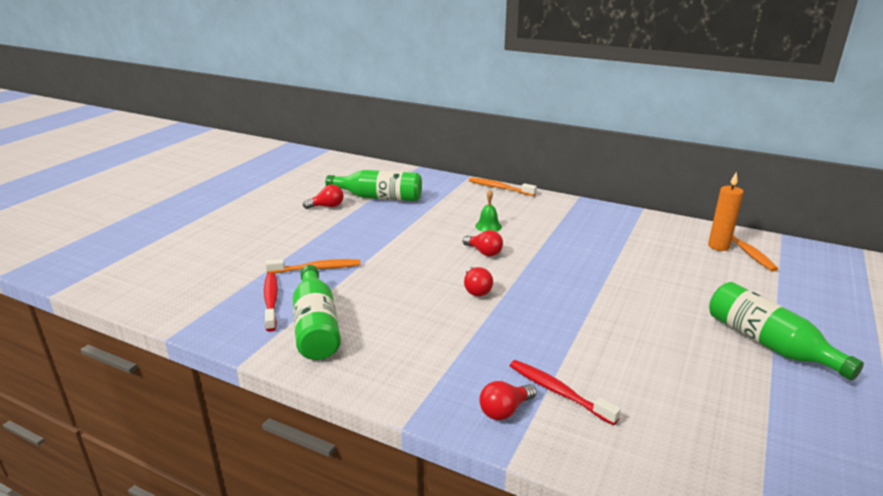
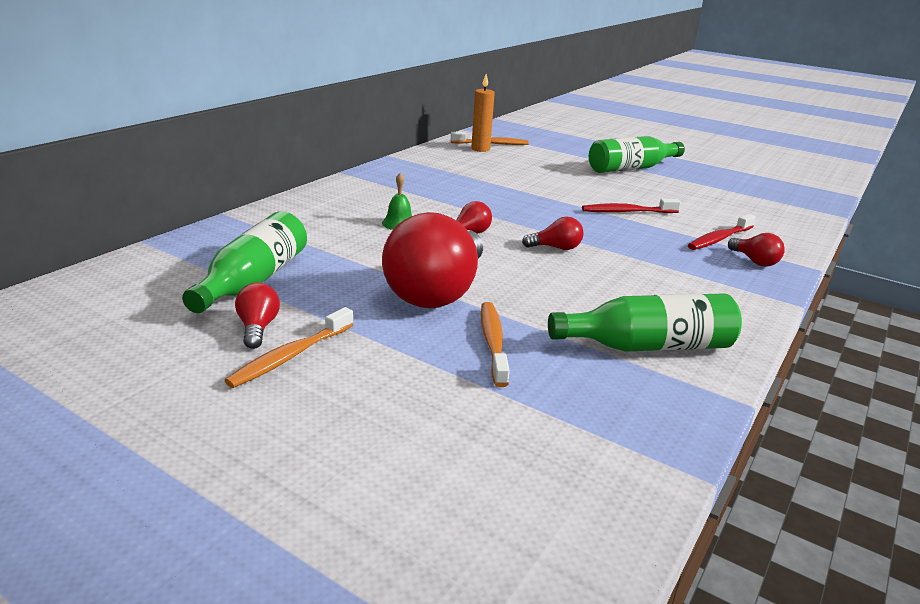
camera: 85 degrees left, 0 degrees up
red toothbrush [264,273,278,332] -> red toothbrush moved to [582,199,681,213]
orange toothbrush [469,177,537,196] -> orange toothbrush moved to [224,307,354,388]
none -> red light bulb [382,212,483,309]

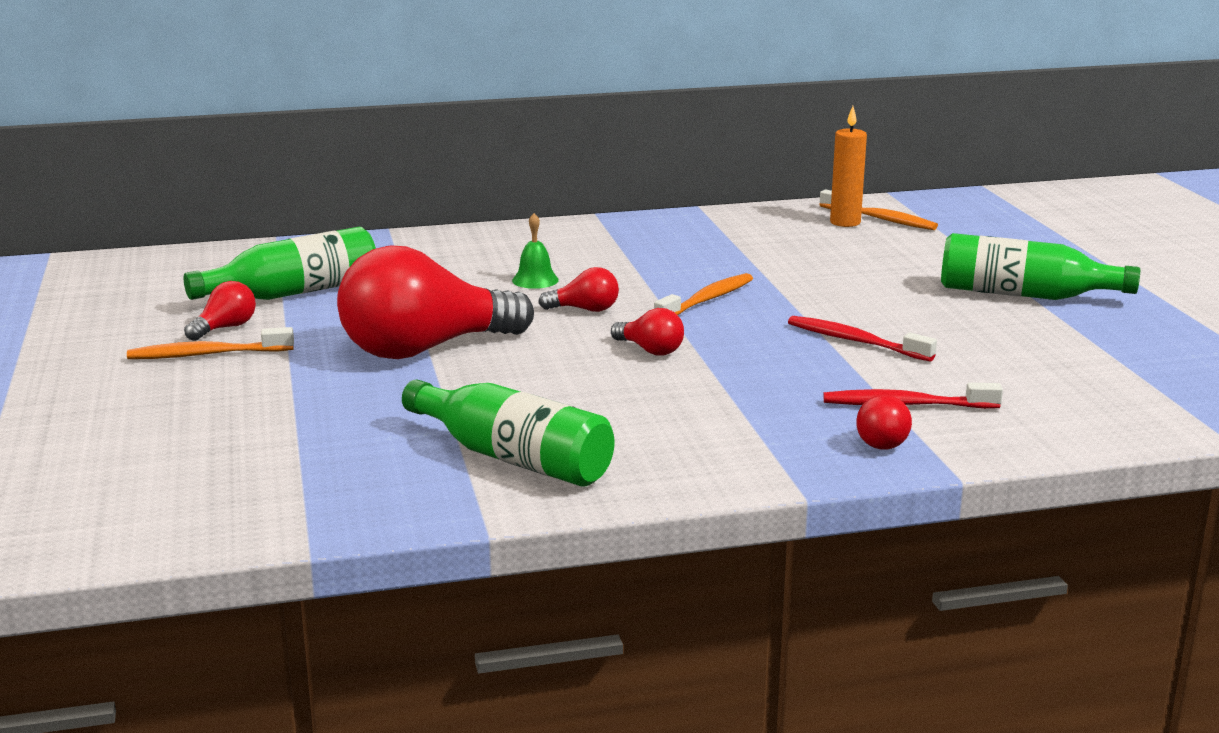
camera: 45 degrees right, 5 degrees down
orange toothbrush [481,302,510,387] -> orange toothbrush moved to [654,273,753,315]

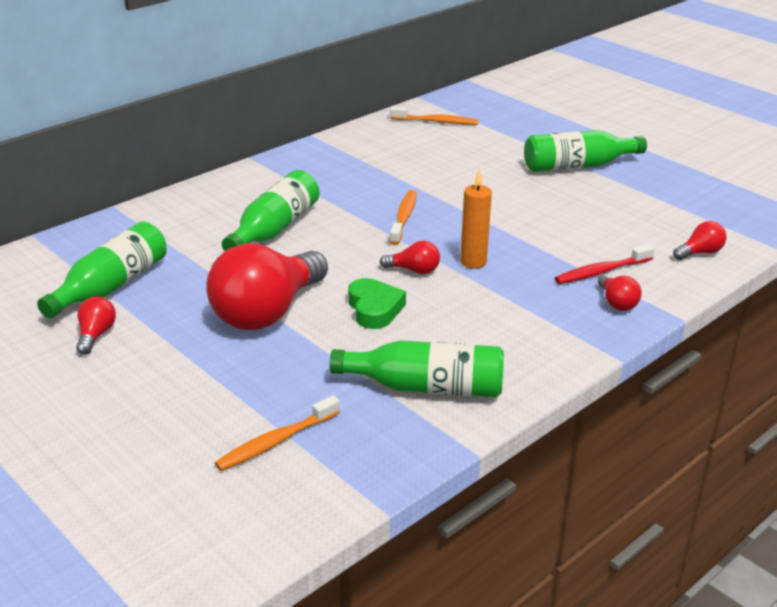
camera: 30 degrees left, 10 degrees up
orange toothbrush [127,327,294,359] -> orange toothbrush moved to [215,395,340,471]
green bell [512,213,559,289] -> green bottle [222,170,319,251]
red light bulb [538,267,619,312] -> red light bulb moved to [673,221,726,260]
red toothbrush [788,316,937,362] -> none
orange candle [830,106,867,227] -> orange candle moved to [460,168,492,269]
none -> green heart [348,278,406,329]

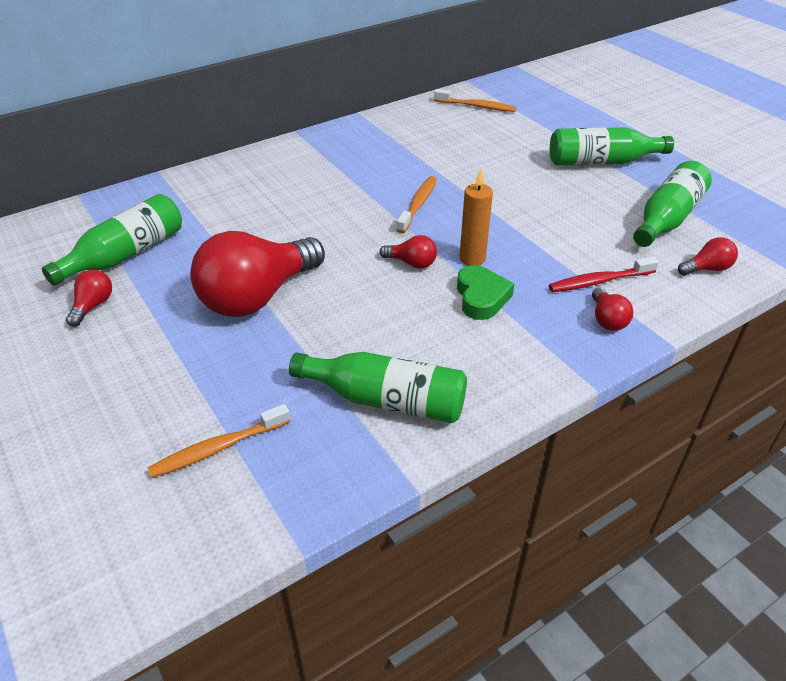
camera: 10 degrees right, 10 degrees up
green bottle [222,170,319,251] -> green bottle moved to [633,161,712,247]
green heart [348,278,406,329] -> green heart moved to [457,265,514,320]

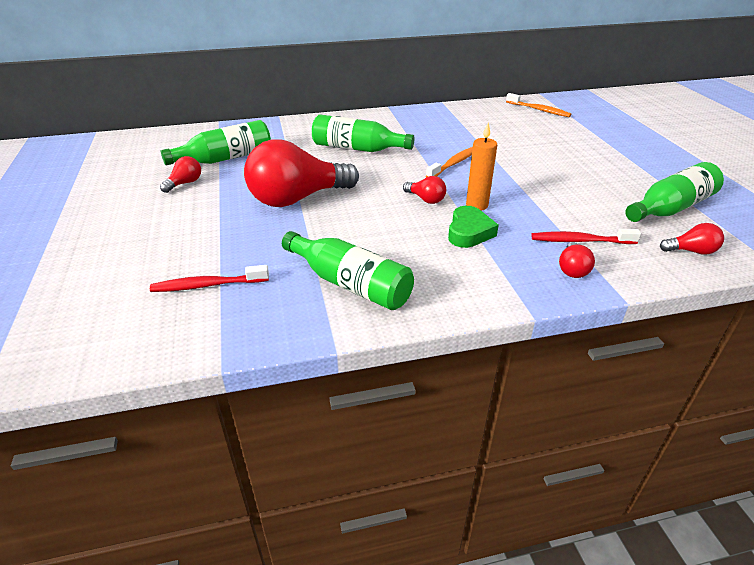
camera: 20 degrees right, 5 degrees down
orange toothbrush [148,404,290,478] -> red toothbrush [150,265,269,292]
green bottle [550,127,674,165] -> green bottle moved to [312,114,414,152]

